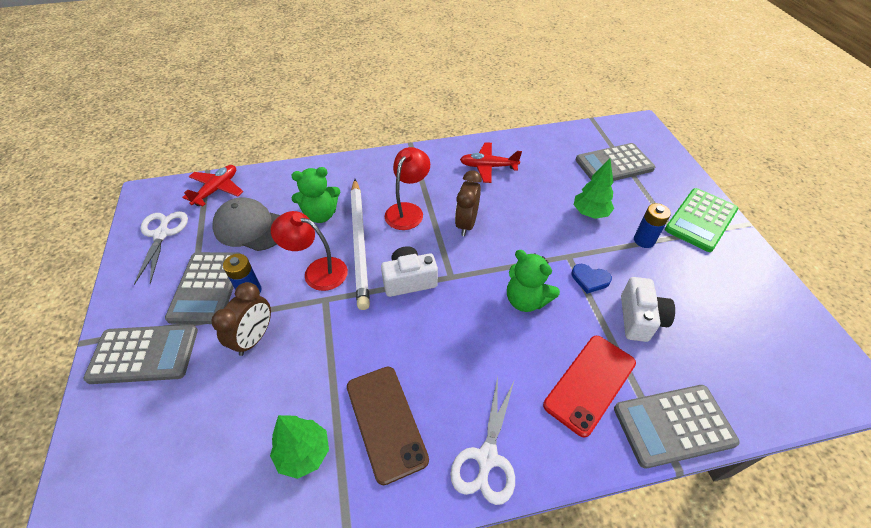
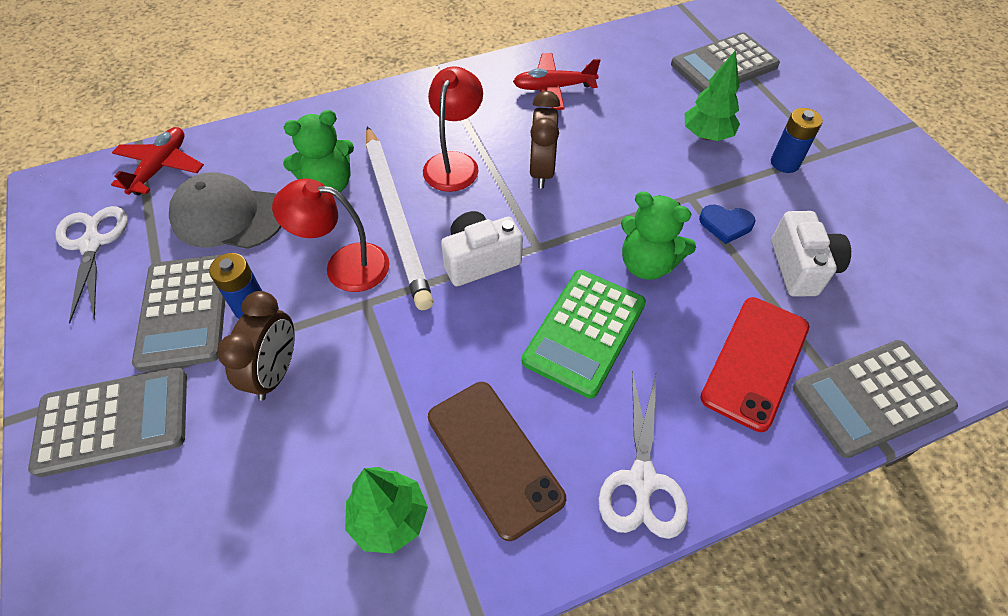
camera: 10 degrees left, 5 degrees up
green calculator [665,188,738,252] -> green calculator moved to [522,270,646,399]

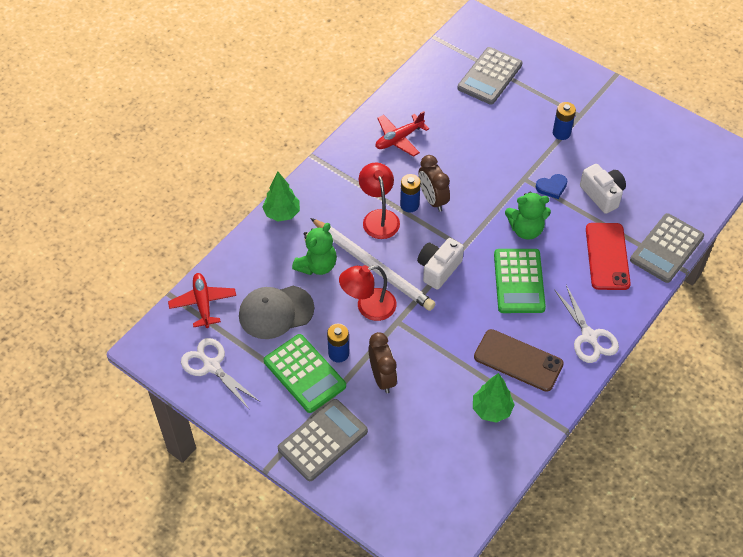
camera: 30 degrees left, 0 degrees up
grey calculator [132,255,225,371] -> green calculator [264,334,346,413]
green tree [685,50,740,141] -> green tree moved to [262,172,300,222]
none -> blue battery [400,174,421,213]

